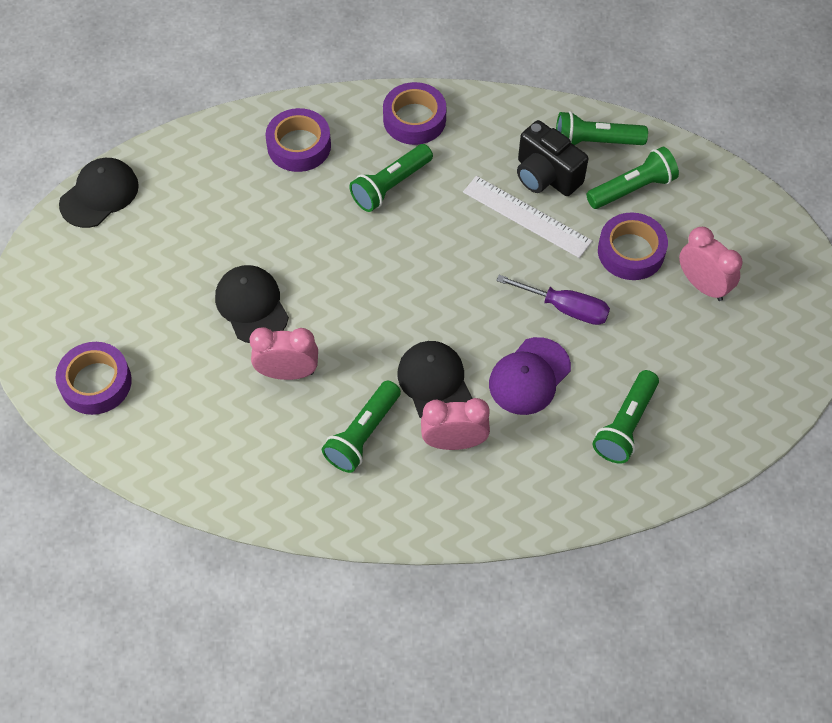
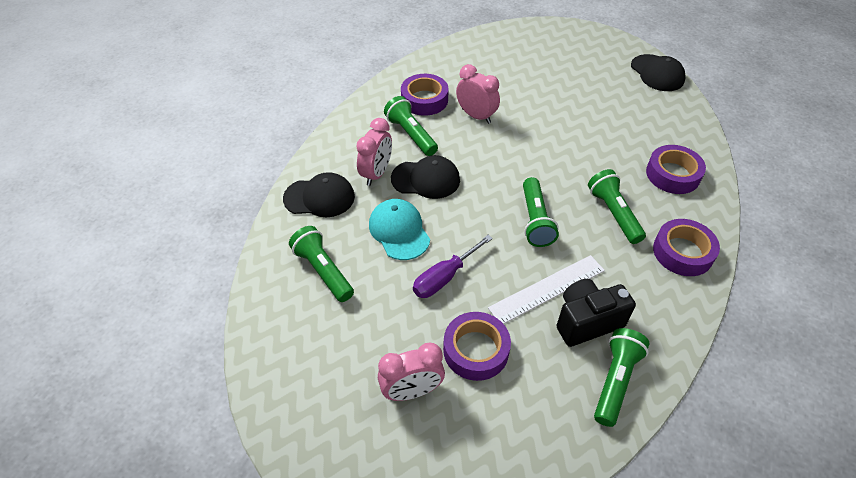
camera: 115 degrees right, 10 degrees down
purple tape [56,342,132,415] -> purple tape moved to [401,74,449,116]
black cap [215,265,289,343] -> black cap moved to [283,172,355,217]
pink clock [250,327,318,380] -> pink clock turned 75 degrees counterclockwise [456,64,500,124]
purple cap [489,337,571,415] -> turquoise cap [369,199,430,260]
green flashlight [586,147,679,209] -> green flashlight moved to [523,177,559,247]

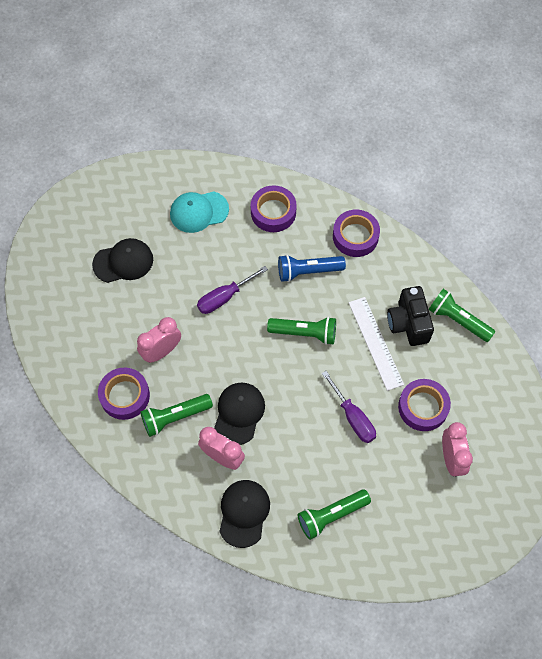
camera: 80 degrees left, 15 degrees up
turquoise cap [369,199,430,260] -> turquoise cap moved to [170,191,229,233]
green flashlight [588,169,646,244] -> blue flashlight [278,255,346,282]
black cap [631,54,686,91] -> black cap moved to [92,238,153,283]
none -> purple screwdriver [197,266,268,314]

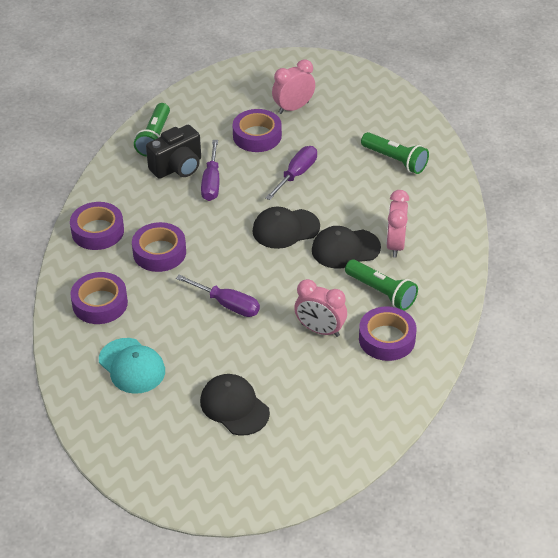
camera: 115 degrees left, 20 degrees down
black cap [219,480,270,548] -> black cap moved to [252,207,320,249]
green flashlight [267,317,336,345] -> none
blue flashlight [278,255,346,282] -> purple tape [132,222,186,272]
white ruler [349,297,404,391] -> purple screwdriver [201,140,220,201]

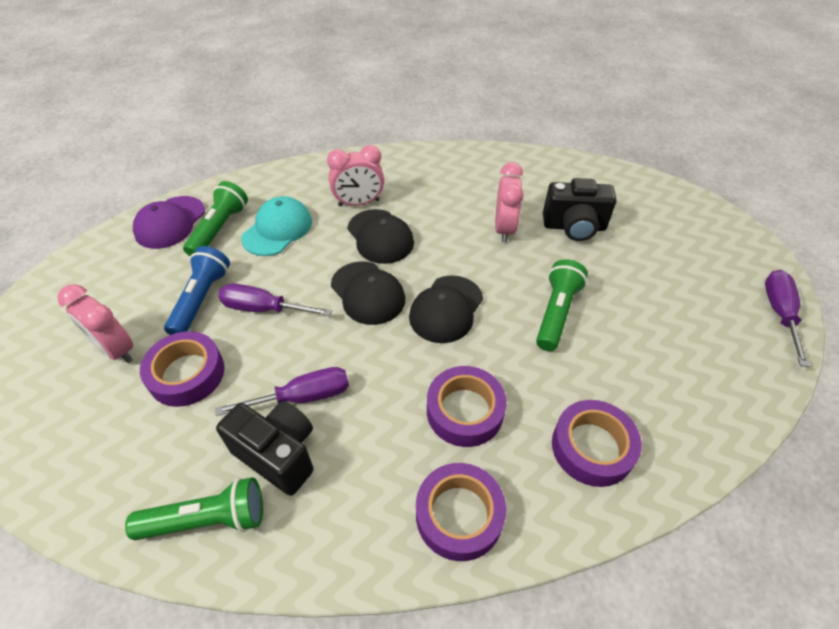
camera: 110 degrees left, 5 degrees up
turquoise cap [99,338,165,394] -> turquoise cap moved to [241,196,312,256]
purple screwdriver [176,275,260,317] -> purple screwdriver moved to [765,270,809,367]
black cap [200,374,270,436] -> black cap moved to [409,275,483,343]
green flashlight [345,259,418,311] -> green flashlight moved to [536,259,588,351]
purple tape [359,306,417,361] -> none
none -> purple cap [133,196,205,249]
none -> blue flashlight [164,246,230,335]
none -> black camera [543,178,617,241]

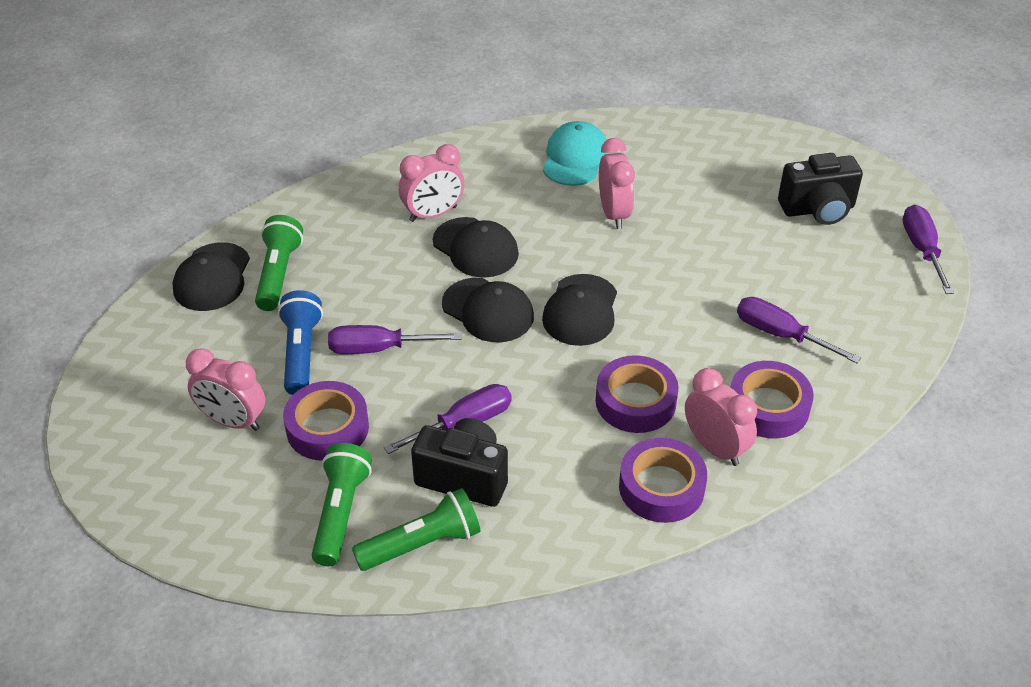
camera: 15 degrees left, 5 degrees down
purple cap [133,196,205,249] -> black cap [172,242,250,311]
turquoise cap [241,196,312,256] -> turquoise cap moved to [543,121,609,186]
green flashlight [536,259,588,351] -> green flashlight moved to [312,443,372,566]
black camera [543,178,617,241] -> black camera moved to [778,153,863,225]
none -> pink clock [685,368,757,466]
none -> purple screwdriver [737,297,861,363]

